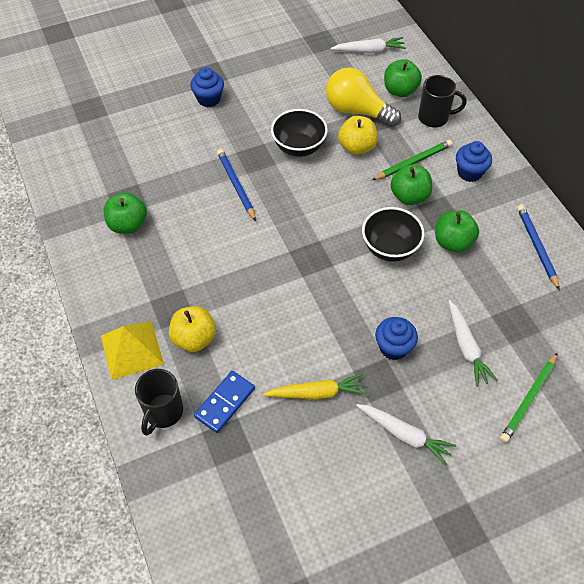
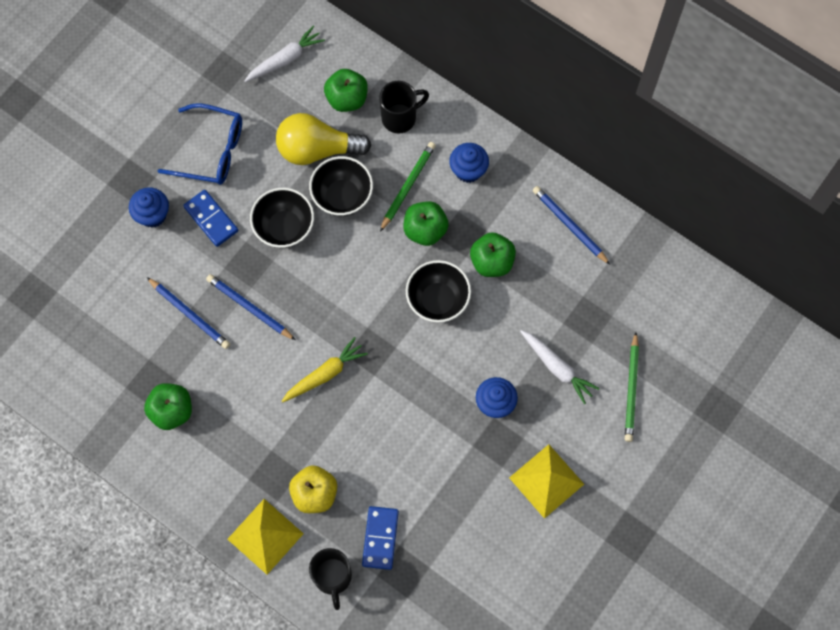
camera: 30 degrees left, 15 degrees up
yellow carrot [263,373,366,400] -> yellow carrot moved to [281,337,368,403]
yellow apple [338,116,378,155] -> black bowl [309,156,373,216]
white carrot [356,404,456,465] -> yellow pyramid [509,444,584,519]
none -> blue pencil [147,277,230,349]
none -> blue glasses [158,103,242,185]
none -> blue domino [183,190,238,247]

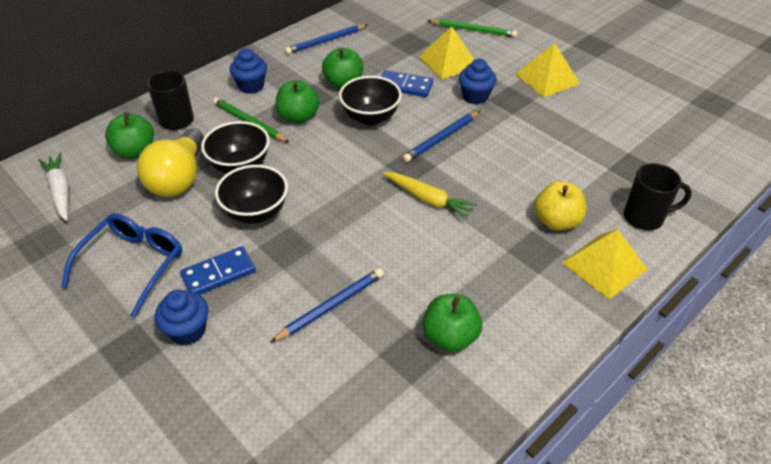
camera: 80 degrees left, 25 degrees down
blue pencil [206,274,295,340] -> blue pencil moved to [403,111,480,162]
yellow carrot [281,337,368,403] -> yellow carrot turned 150 degrees clockwise [383,172,477,220]
blue domino [362,506,399,570] -> blue domino moved to [381,70,433,97]
white carrot [520,330,600,404] -> yellow pyramid [419,26,474,80]

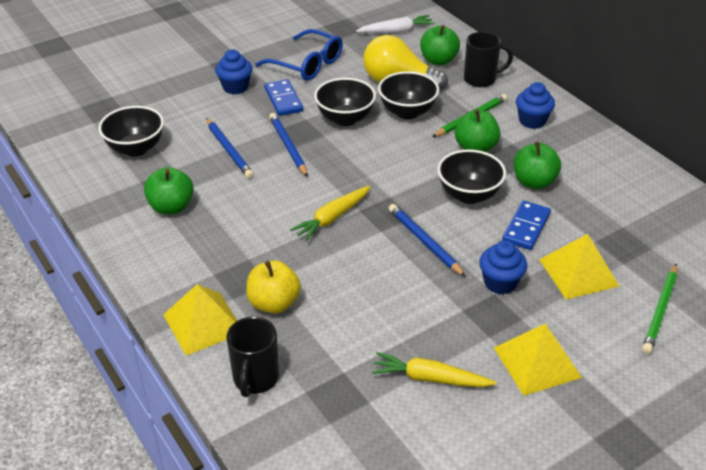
camera: 100 degrees right, 5 degrees down
blue pencil [285,24,367,54] -> blue pencil moved to [269,113,308,177]
none -> black bowl [98,106,164,156]
none -> yellow carrot [372,352,496,387]

